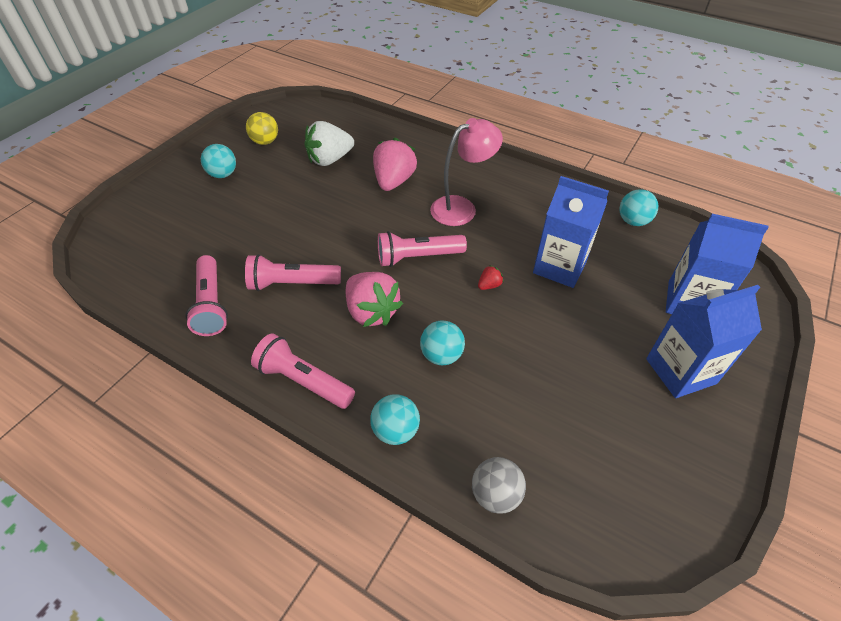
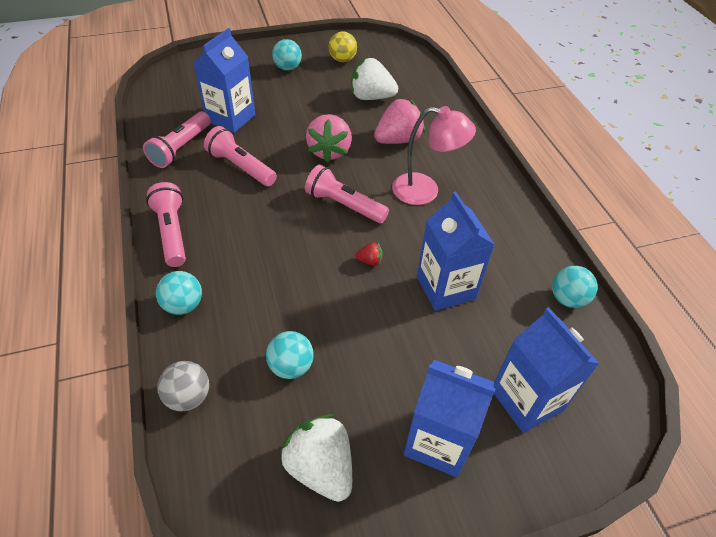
camera: 40 degrees right, 0 degrees up
pink strawberry [346,272,403,327] -> pink strawberry moved to [306,114,352,163]
turquoise ball [420,321,465,365] -> turquoise ball moved to [266,331,314,379]
none -> blue carton [193,28,255,133]
none -> white strawberry [280,414,352,502]

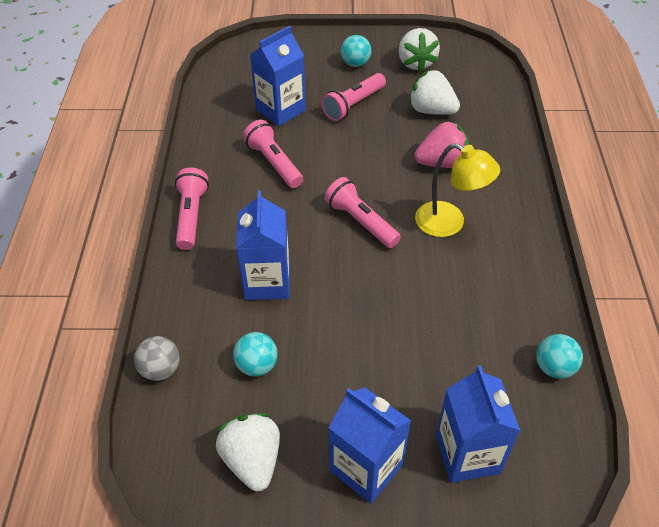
camera: 20 degrees right, 0 degrees up
pink flashlight [143,112,211,168] -> pink flashlight moved to [321,73,386,121]
turquoise ball [156,271,202,315] -> none
pink strawberry [306,114,352,163] -> none
yellow ball [328,32,357,62] -> white strawberry [399,28,440,72]
red strawberry [355,242,383,266] -> none
pink lamp [392,106,476,205] -> yellow lamp [415,143,500,237]
blue carton [417,192,495,311] -> blue carton moved to [236,191,290,300]

